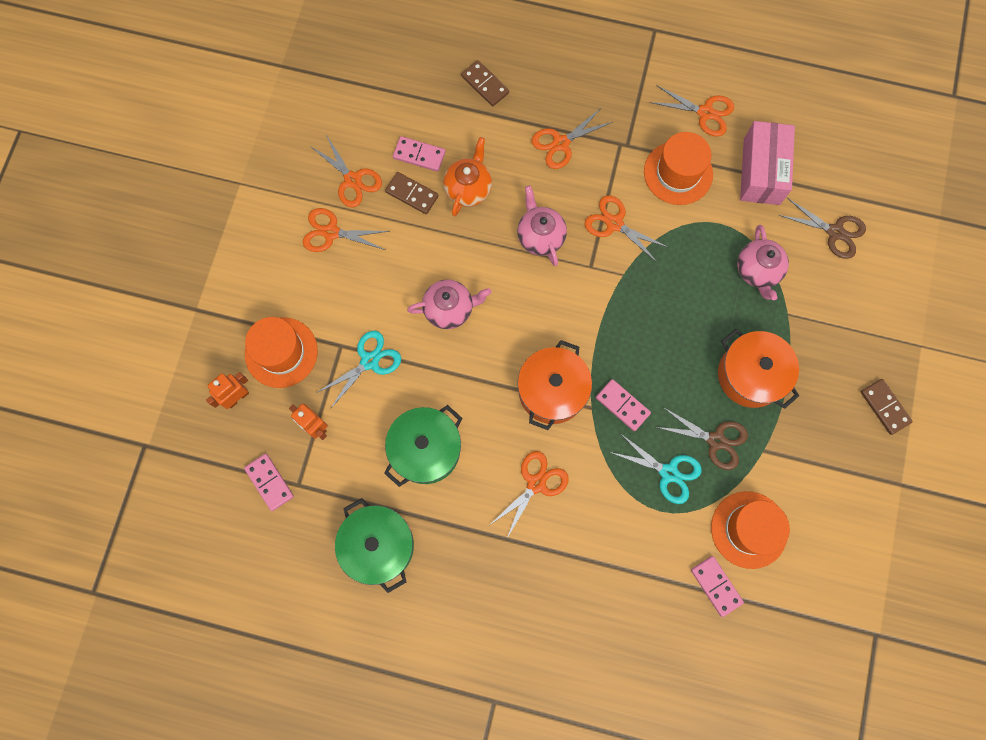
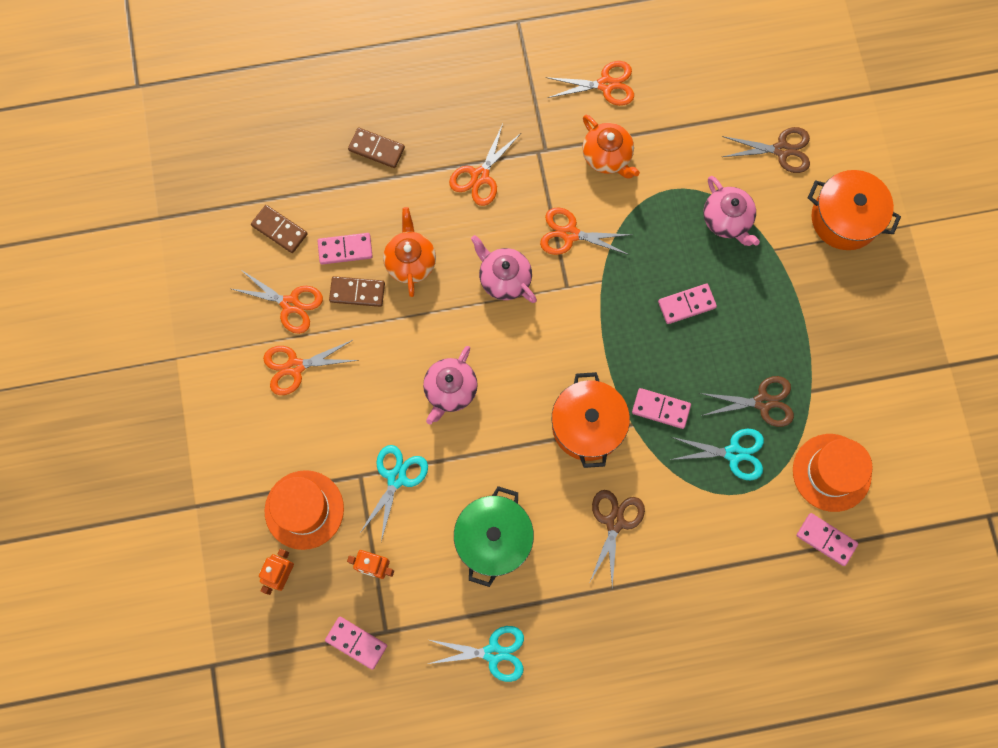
camera: 25 degrees left, 0 degrees up
green pot [335,498,414,593] -> turquoise scissors [428,626,524,682]
pink teapot [407,279,492,329] -> pink teapot turned 150 degrees clockwise [423,346,478,425]
orange scissors [491,451,569,540] -> brown scissors [590,490,645,587]
orange hat [644,132,713,205] -> orange teapot [582,115,640,178]
orange pot [718,329,799,409] -> orange pot moved to [808,170,901,250]
pink box [740,121,795,205] -> none
brown domino [861,379,913,435] -> brown domino moved to [251,205,308,253]
none -> pink domino [658,284,717,324]

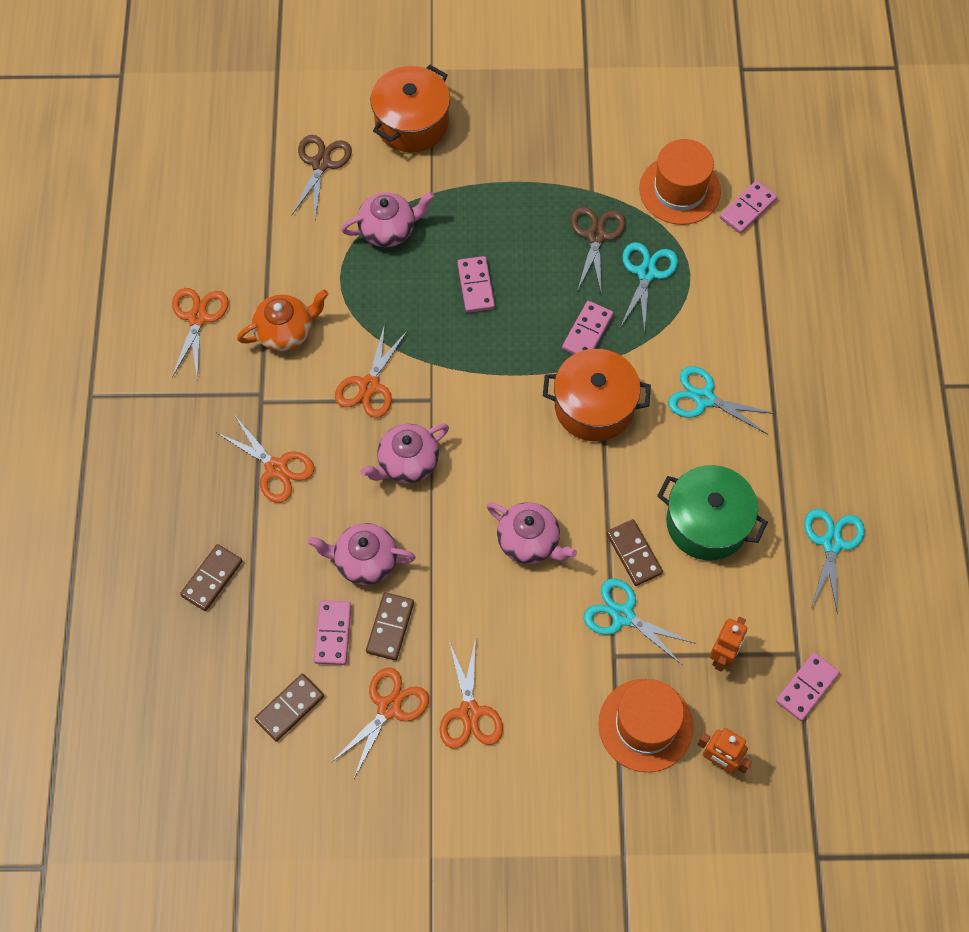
camera: 80 degrees left, 10 degrees down
orange teapot [383,207,436,297] -> pink teapot [308,523,416,585]
brown scissors [590,490,645,587] -> turquoise scissors [668,366,776,435]
none -> brown domino [606,519,663,586]

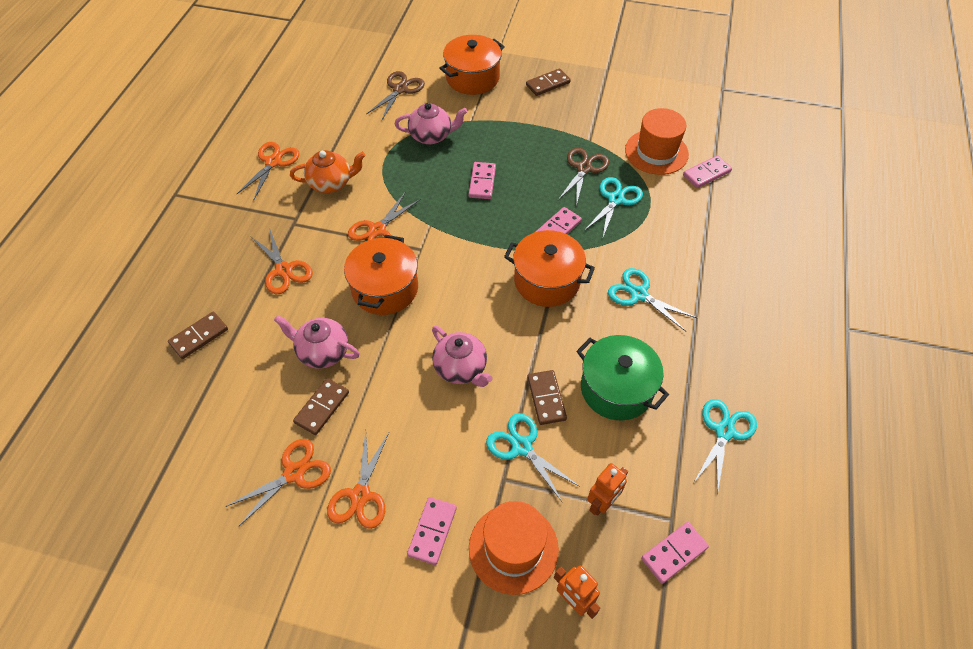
camera: 15 degrees right, 10 degrees down
brown domino [255,674,324,741] -> brown domino moved to [526,68,571,96]
pink domino [314,600,352,665] -> pink domino moved to [407,497,457,565]
pink teapot [360,424,449,484] -> orange pot [344,235,418,315]

